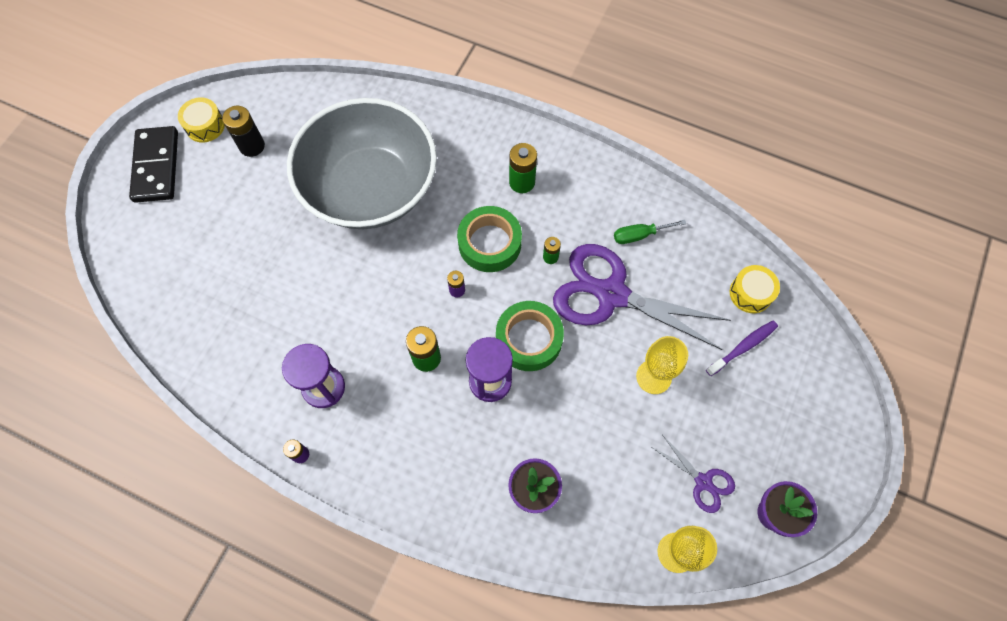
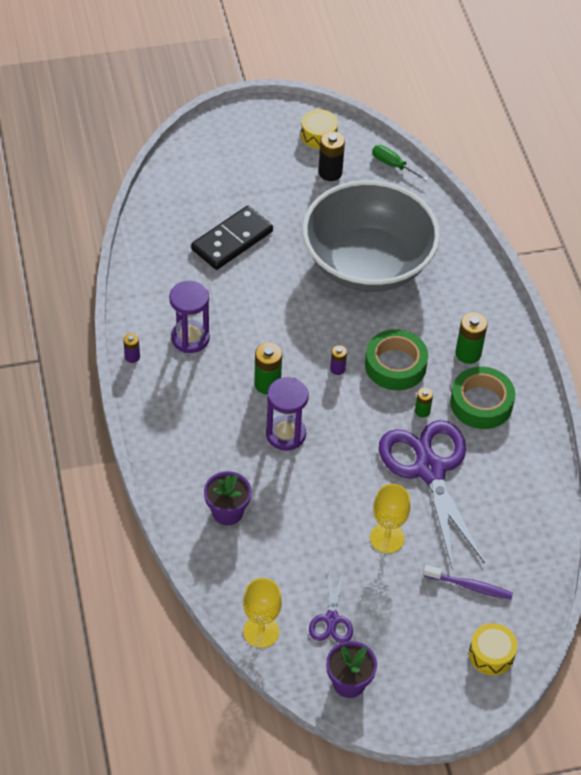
camera: 50 degrees right, 15 degrees down
black domino [129,126,178,203] -> black domino moved to [191,206,273,270]
green tape [496,301,564,371] -> green tape moved to [450,367,515,429]
green screwdriver [614,220,686,244] -> green screwdriver moved to [372,145,429,181]
yellow drum [730,265,780,313] -> yellow drum moved to [469,623,518,675]

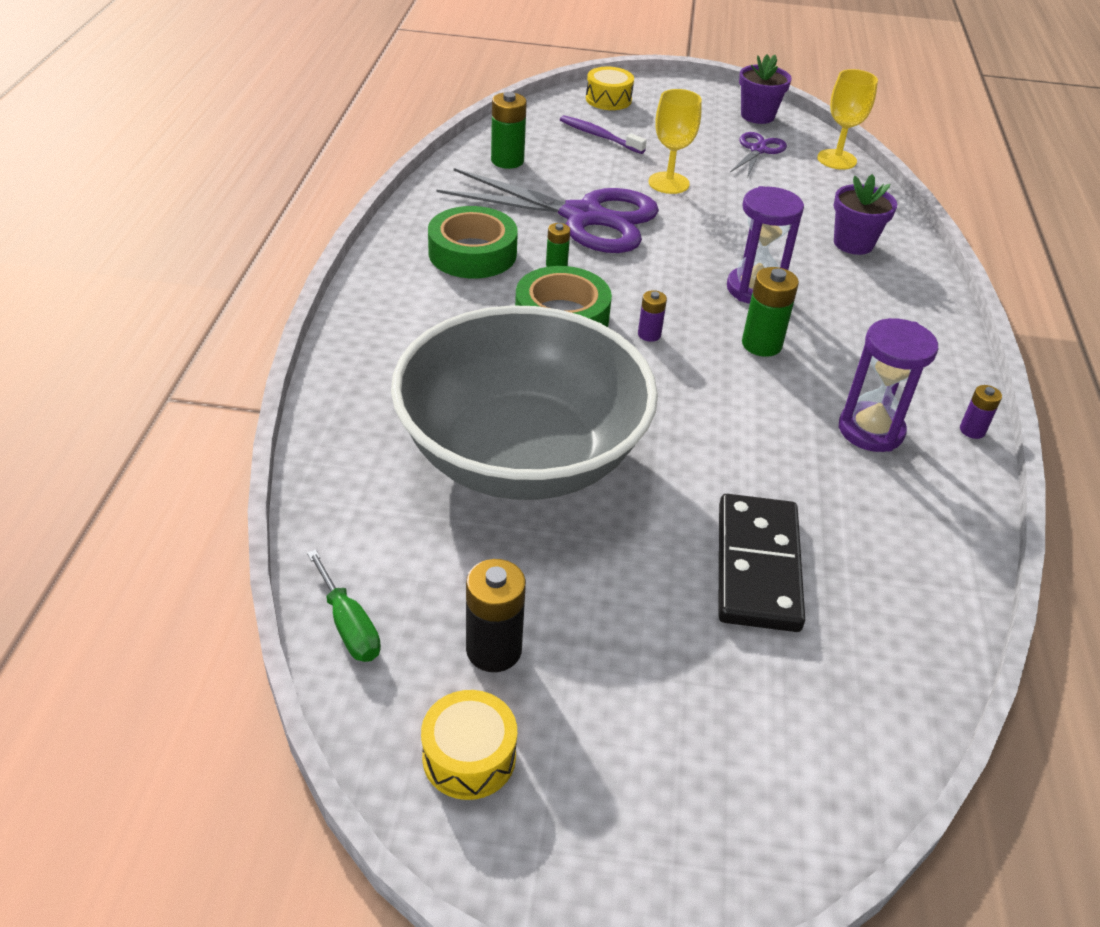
camera: 160 degrees left, 10 degrees down
black domino [191,206,273,270] -> black domino turned 60 degrees counterclockwise [718,494,805,632]
purple scissors [379,420,485,568] -> purple scissors turned 75 degrees counterclockwise [437,168,659,253]
green battery [455,312,488,364] -> green battery moved to [491,92,527,169]

